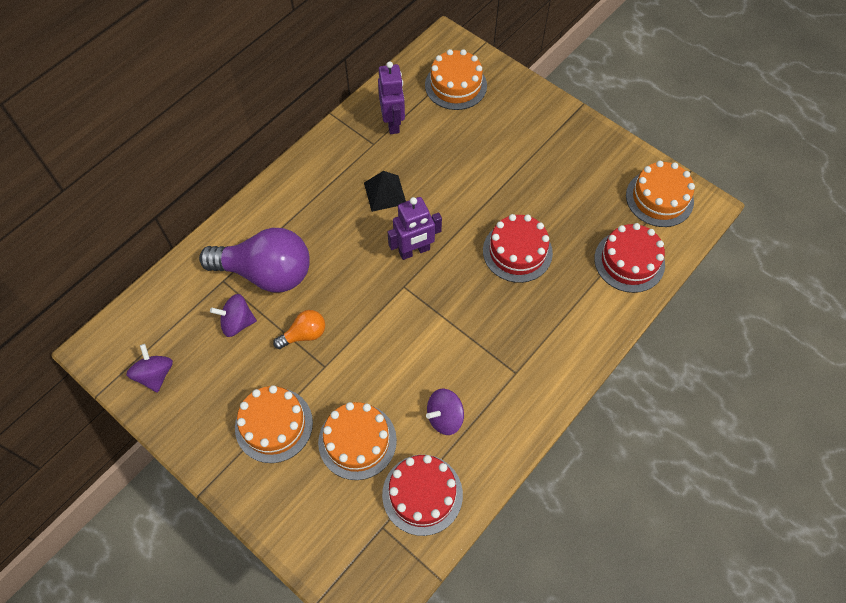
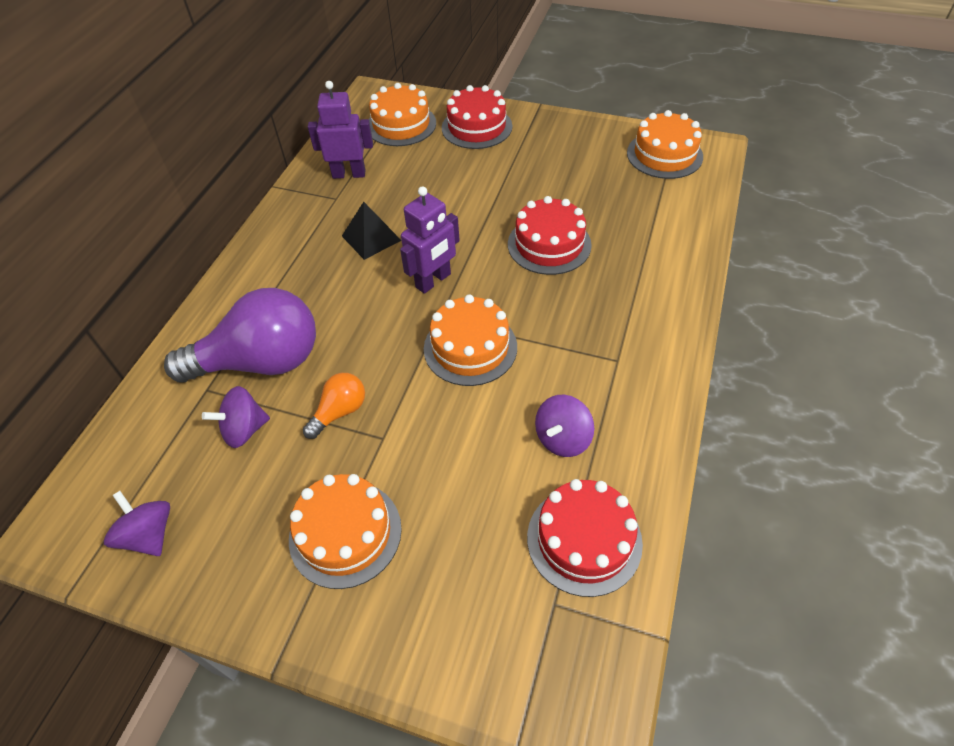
camera: 20 degrees left, 10 degrees down
orange cake [318,402,397,480] -> orange cake moved to [424,295,517,386]
purple robot [378,61,405,134] -> purple robot turned 60 degrees counterclockwise [308,81,373,179]
red cake [594,223,665,293] -> red cake moved to [442,85,512,149]

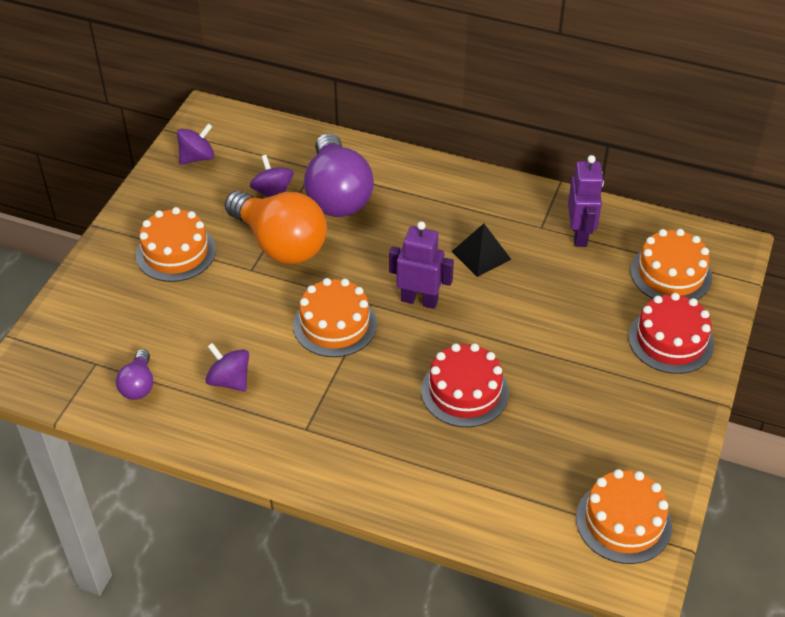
camera: 90 degrees right, 5 degrees down
orange light bulb [303,373,365,439] -> orange light bulb [225,191,327,264], size x2.14
purple robot [400,186,460,294] -> purple robot turned 150 degrees clockwise [389,221,454,309]
red cake [527,479,643,597] -> purple light bulb [116,349,153,400]

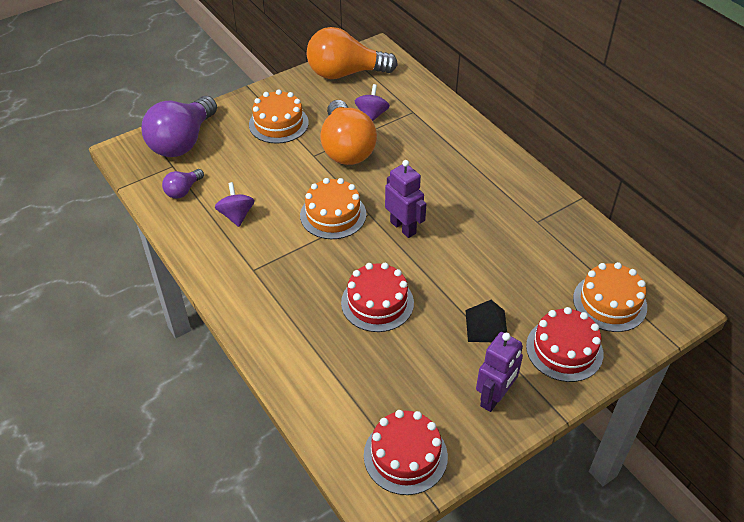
camera: 35 degrees right, 0 degrees up
purple spinning top [177,123,214,165] -> orange light bulb [307,27,398,79]
purple light bulb [304,133,374,217] -> purple light bulb moved to [141,96,217,157]
black pyramid [452,223,511,277] -> black pyramid moved to [465,300,507,342]
purple robot [568,155,604,247] -> purple robot moved to [476,332,523,412]
orange cake [576,469,672,564] -> red cake [364,410,448,495]

